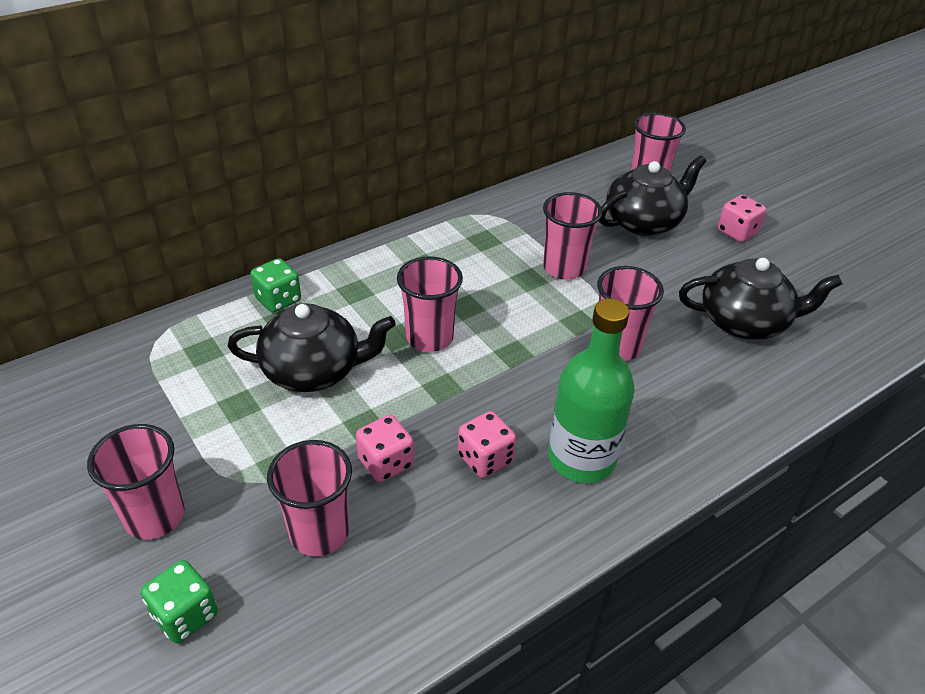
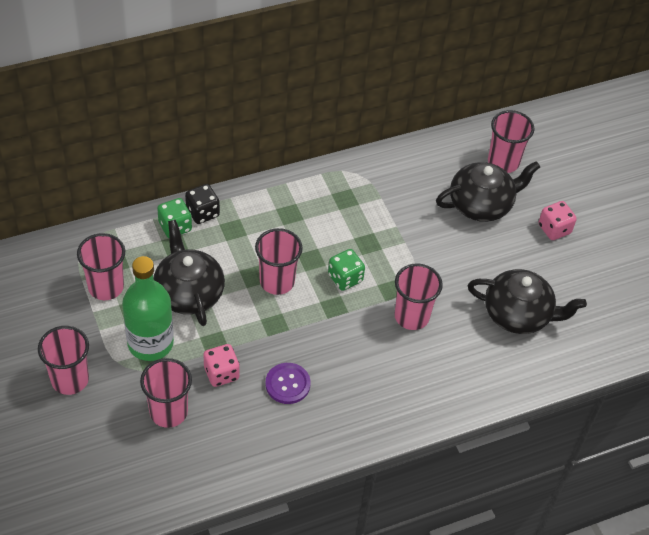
camera: 10 degrees right, 10 degrees up
green dice [141,560,218,643] -> green dice moved to [328,249,365,291]
black teapot [228,303,396,392] -> black teapot turned 120 degrees counterclockwise [154,220,225,326]
pink dice [458,411,516,478] -> purple button [265,363,311,404]
pink cup [543,192,602,280] -> pink cup moved to [77,233,125,300]
green bottle [548,298,635,483] -> green bottle moved to [122,256,174,361]
none -> black dice [185,184,220,224]

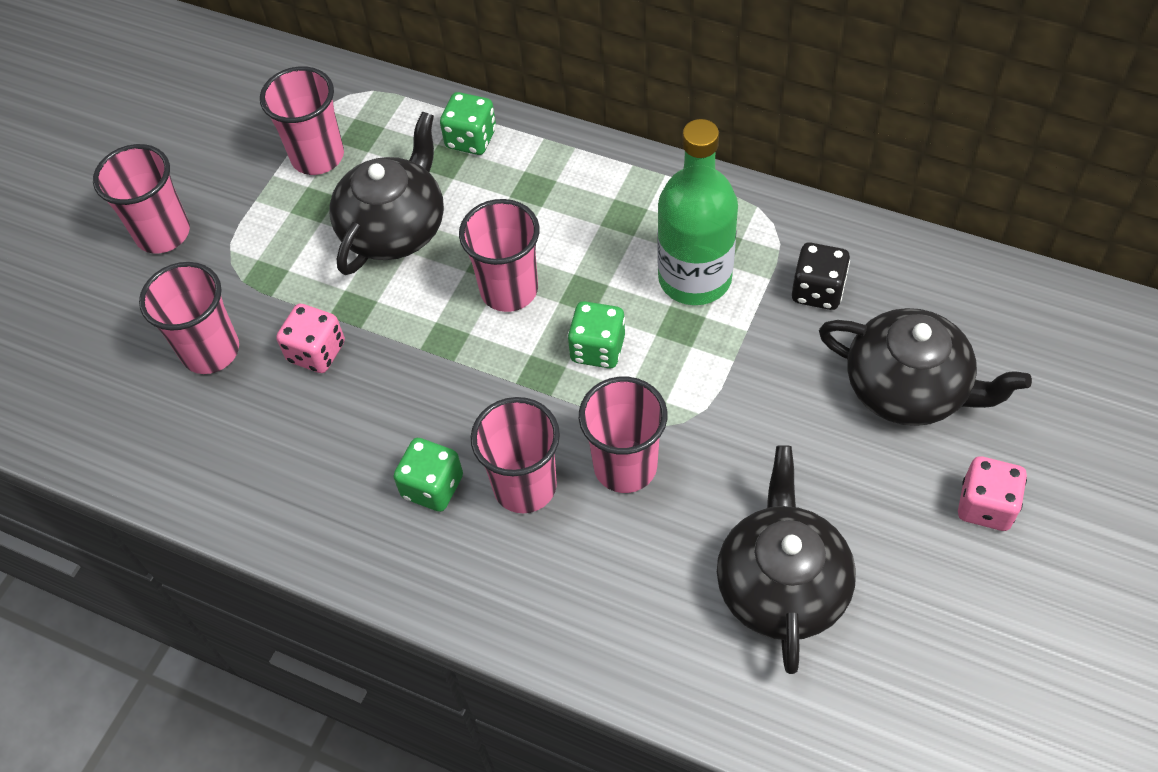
camera: 55 degrees right, 5 degrees up
green bottle [122,256,174,361] -> green bottle moved to [657,119,738,305]
black dice [185,184,220,224] -> black dice moved to [792,243,850,310]
purple button [265,363,311,404] -> none
black teapot [468,269,587,334] -> black teapot turned 150 degrees counterclockwise [717,445,856,674]
pink cup [488,110,534,173] -> pink cup moved to [471,397,560,513]
none -> green dice [394,438,463,512]

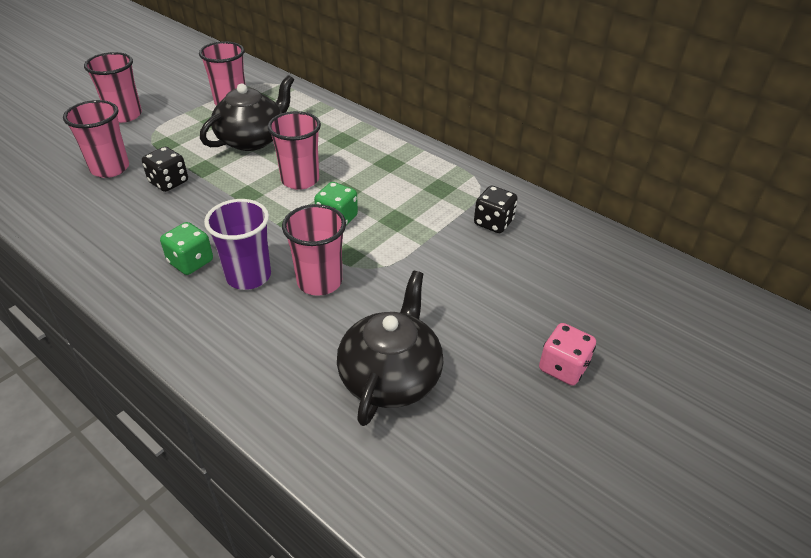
camera: 10 degrees right, 15 degrees down
pink dice [276,304,345,373] -> black dice [142,147,188,192]
green dice [440,92,496,155] -> none
pink cup [471,397,560,513] -> purple cup [204,199,271,290]
green bottle [657,119,738,305] -> none
black teapot [819,308,1032,426] -> none

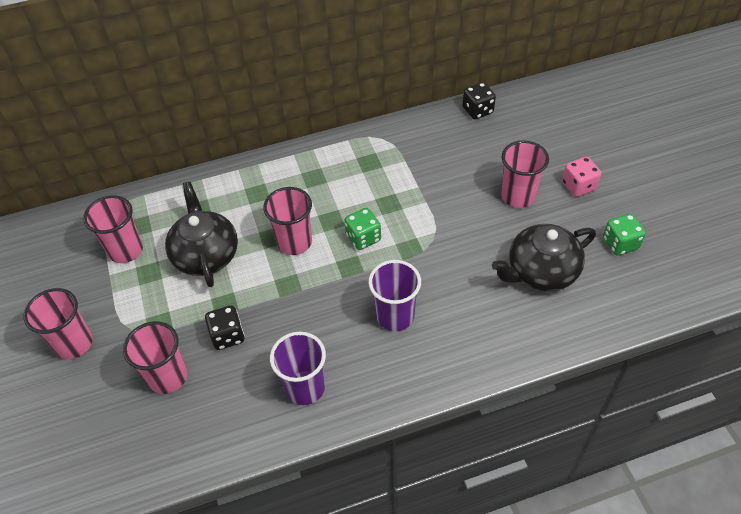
camera: 55 degrees left, 10 degrees up
green dice [160,222,213,275] -> green dice moved to [603,214,646,256]
pink cup [282,204,346,296] -> pink cup moved to [501,140,549,208]
black teapot [337,271,443,426] -> black teapot turned 75 degrees counterclockwise [492,224,596,291]
black dice [474,186,518,233] -> black dice moved to [462,82,496,119]
none -> purple cup [270,332,326,405]

